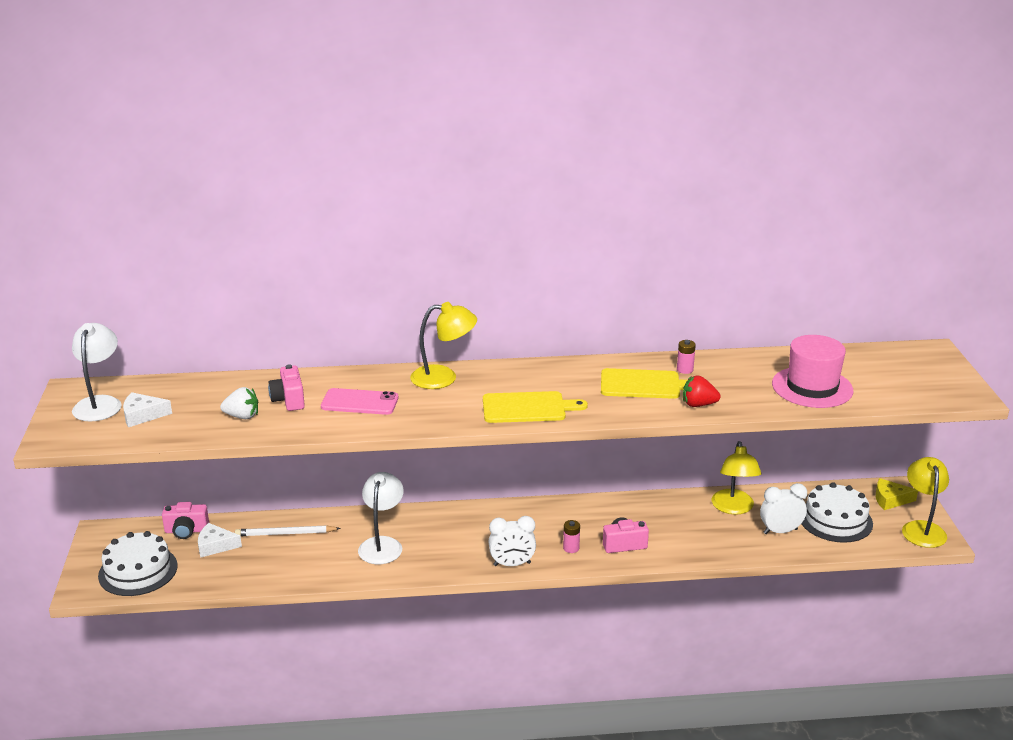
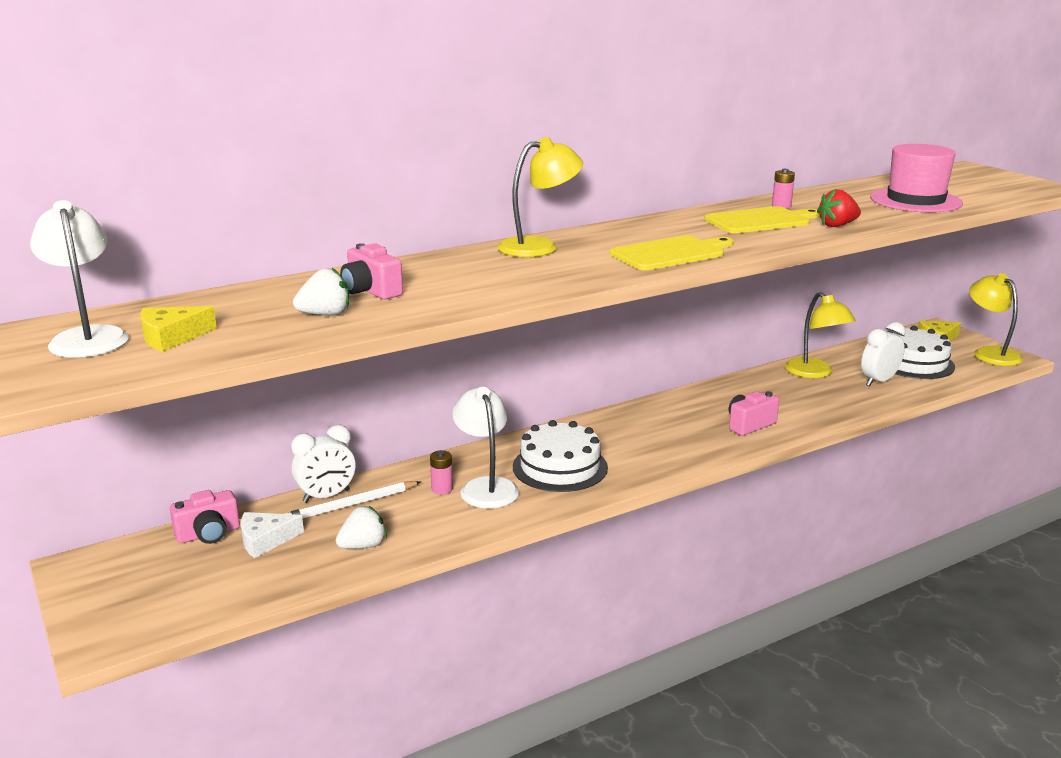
camera: 25 degrees left, 5 degrees down
white cake [98,531,178,596] -> white cake moved to [513,420,608,492]
white cheese [123,392,172,427] -> yellow cheese [140,306,217,352]
pink phone [321,388,398,415] -> none
white clock [489,516,536,566] -> white clock moved to [291,425,355,503]
pink battery [563,520,580,553] -> pink battery moved to [430,450,453,495]
none -> white strawberry [336,506,387,549]

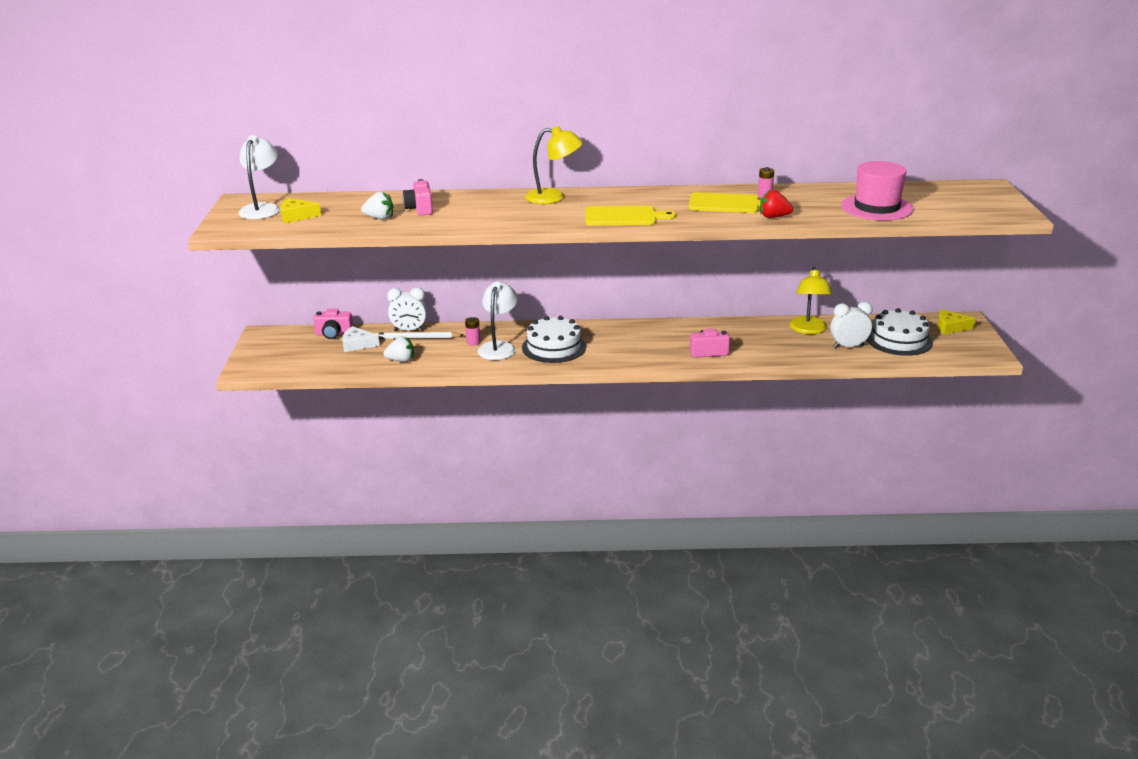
camera: 30 degrees right, 5 degrees up
yellow lamp [969,273,1023,366] -> none

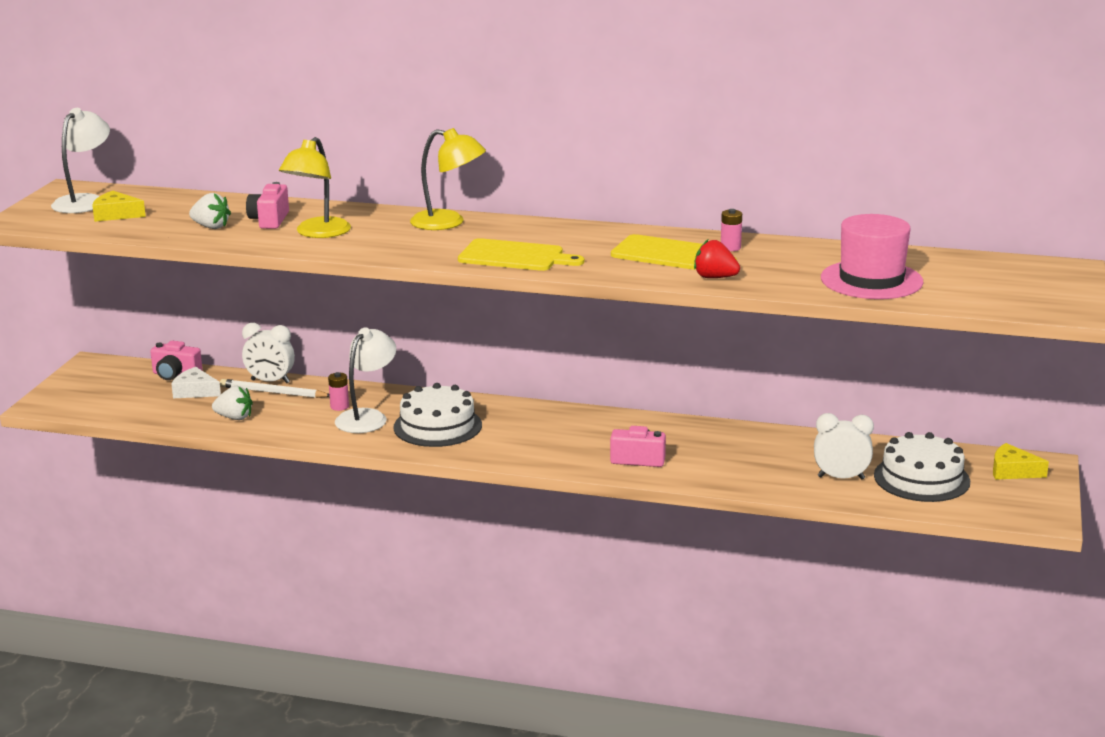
camera: 15 degrees right, 5 degrees down
yellow lamp [789,267,832,334] -> yellow lamp moved to [279,137,351,238]

